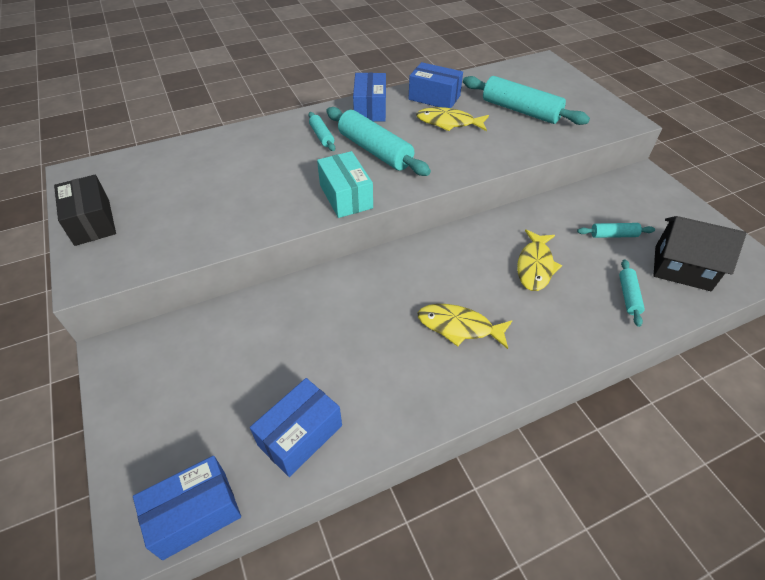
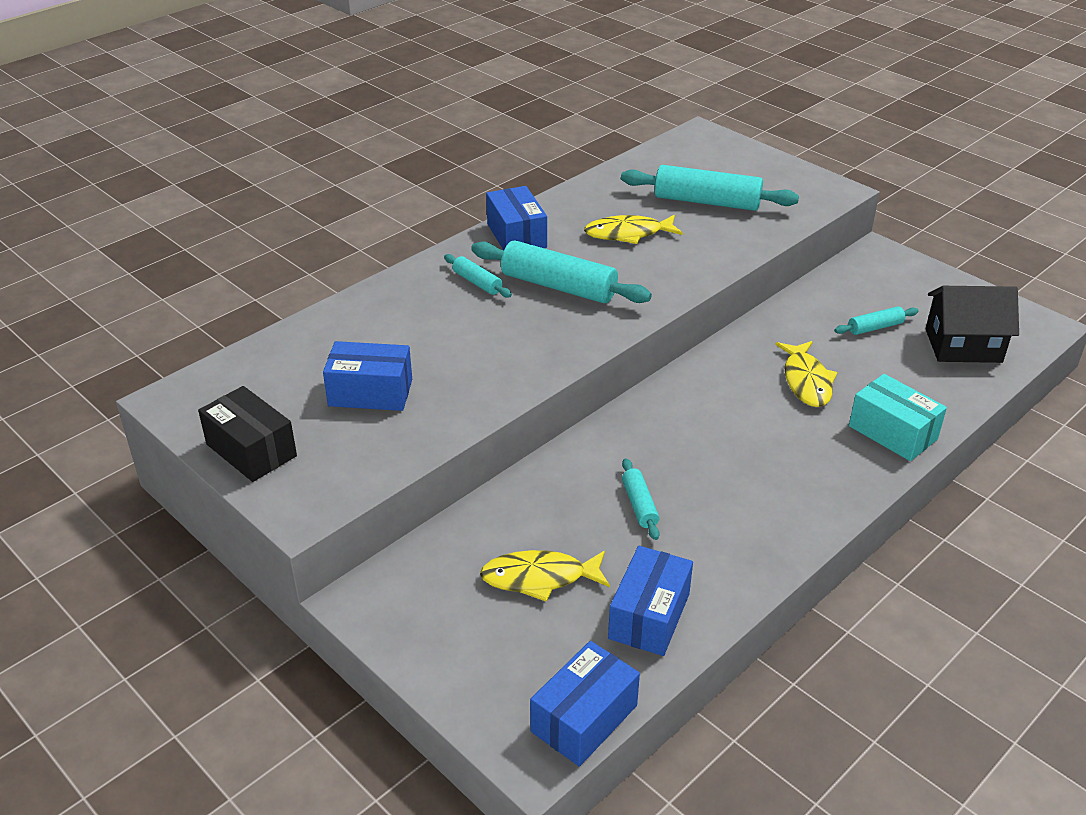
camera: 20 degrees left, 10 degrees down
turquoise box [317,151,373,218] -> turquoise box moved to [849,374,947,461]
blue box [409,62,463,108] -> blue box moved to [323,341,412,411]
yellow fish [418,304,513,349] -> yellow fish moved to [480,550,610,602]
turquoise rolling pin [619,259,645,327] -> turquoise rolling pin moved to [622,458,660,540]

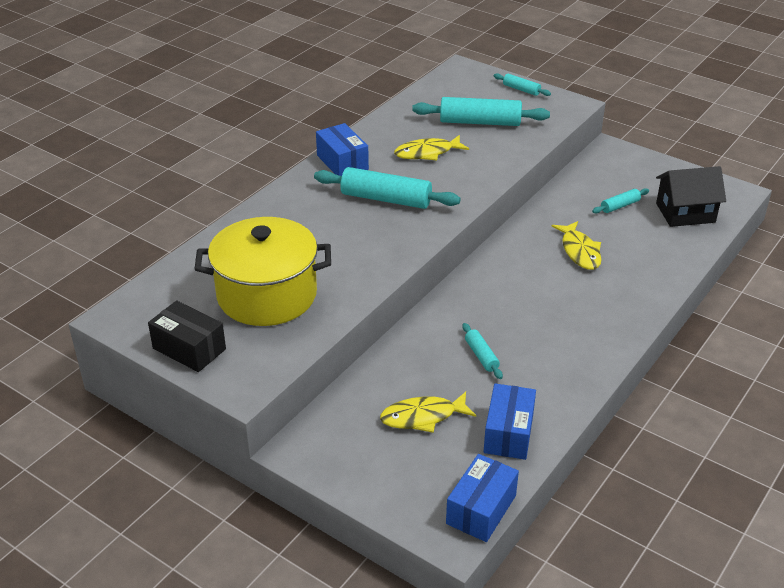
camera: 10 degrees left, 0 degrees up
blue box [323,341,412,411] -> yellow pot [195,217,331,326]
turquoise rolling pin [444,254,512,298] -> turquoise rolling pin moved to [494,73,551,96]
turquoise box [849,374,947,461] -> none

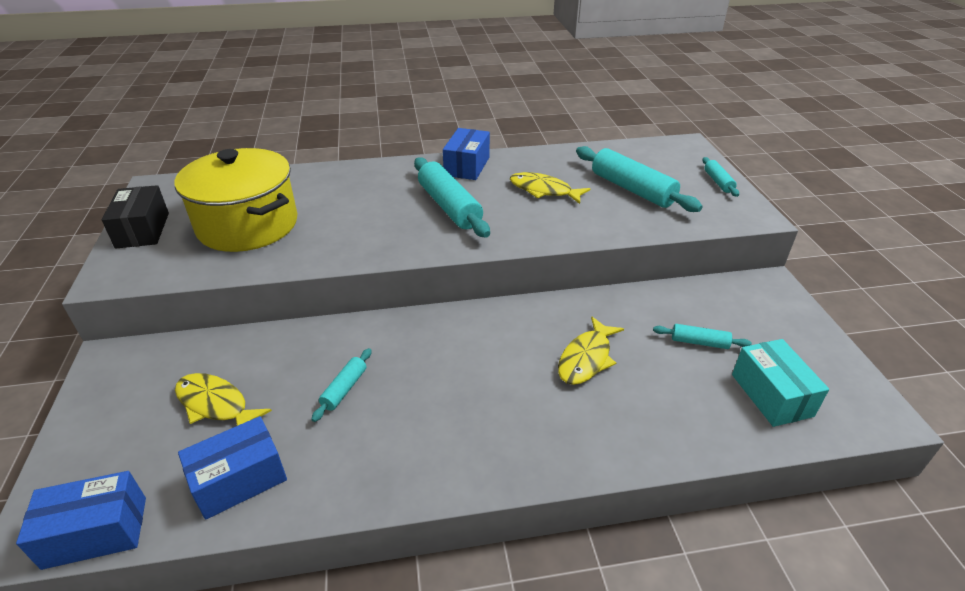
camera: 45 degrees right, 0 degrees up
black house [656,166,726,227] -> turquoise box [732,339,829,427]

